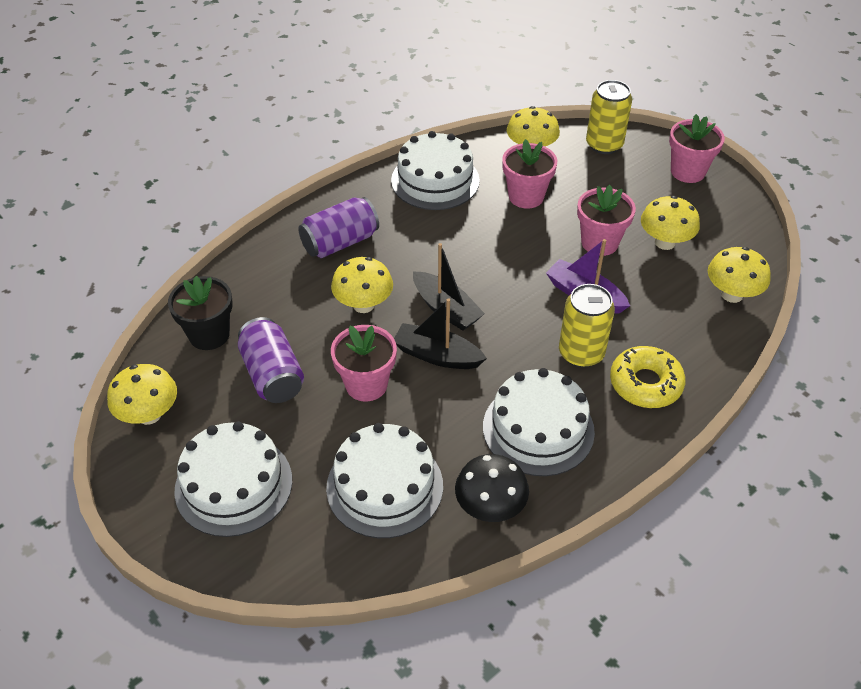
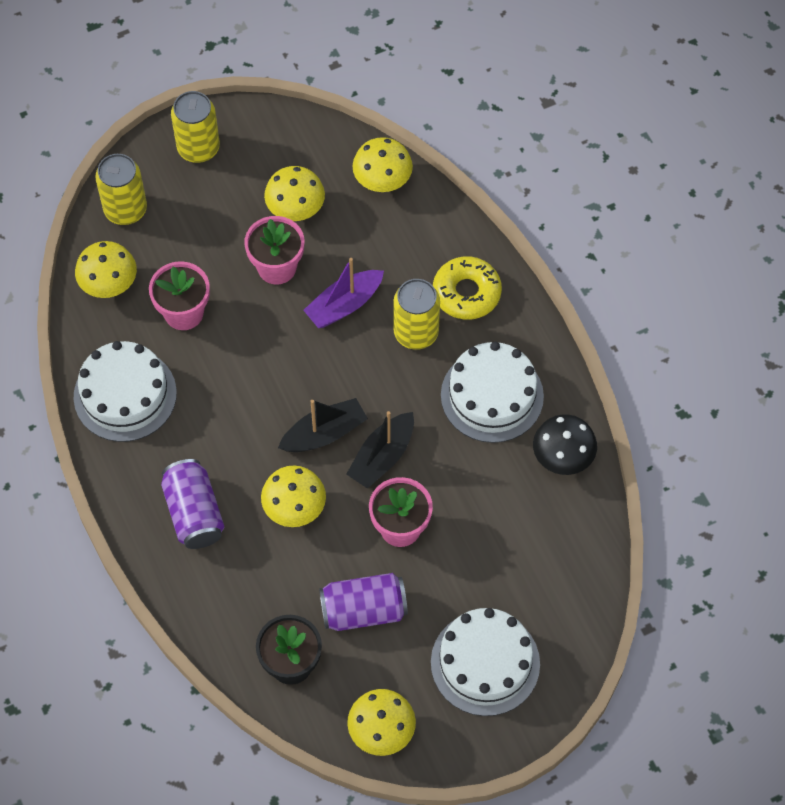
camera: 75 degrees left, 15 degrees up
white cake [326,423,443,538] -> none
pink flower pot [669,114,725,183] -> yellow can [171,91,220,163]

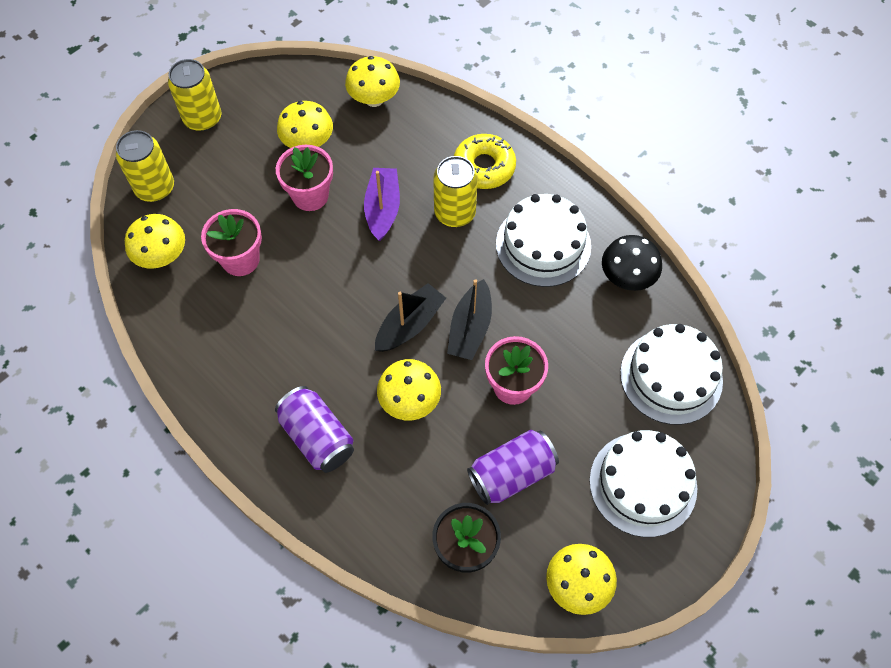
camera: 20 degrees left, 0 degrees up
white cake [74,341,177,442] -> white cake moved to [620,324,723,425]
purple boat [303,258,384,328] -> purple boat turned 150 degrees clockwise [364,168,400,241]

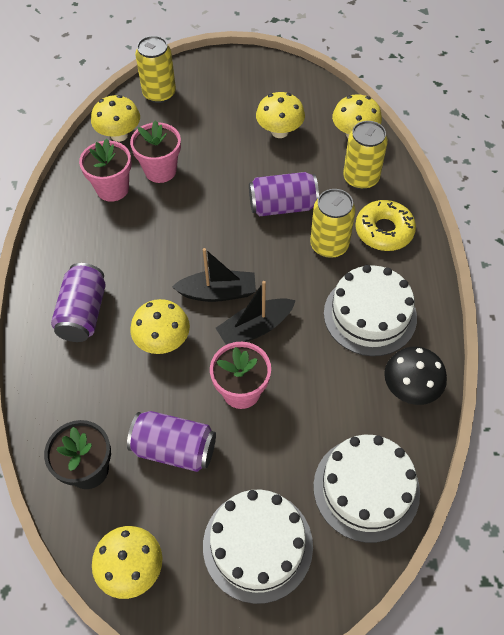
camera: 45 degrees right, 5 degrees down
yellow can [168,59,221,131] -> yellow can moved to [343,121,388,189]
pink flower pot [276,145,333,211] -> pink flower pot moved to [79,139,132,202]
purple boat [364,168,400,241] -> purple can [249,172,319,216]

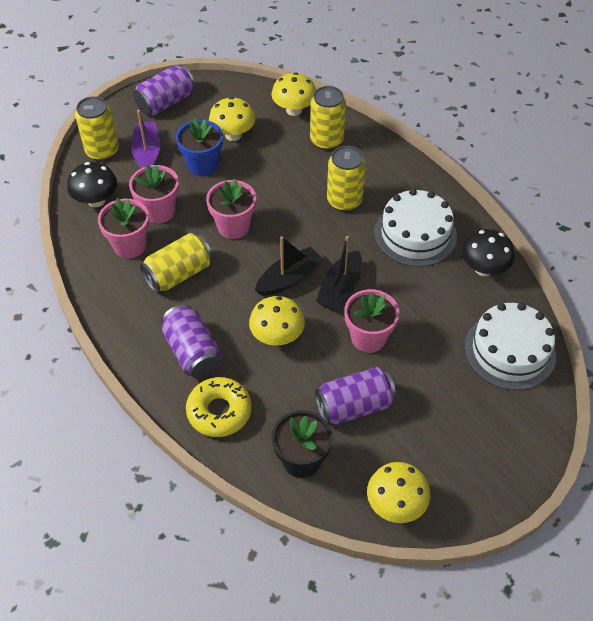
camera: 35 degrees left, 5 degrees down
yellow mushroom [91,95,140,142] -> black mushroom [67,162,117,207]
white cake [203,489,313,604] -> none
purple can [249,172,319,216] -> purple can moved to [133,65,195,116]
yellow donut [355,200,416,251] -> yellow donut moved to [186,377,252,437]
none -> purple boat [131,110,160,168]
none -> yellow can [140,233,213,293]
none -> blue flower pot [176,117,223,177]
none -> pink flower pot [206,179,256,239]

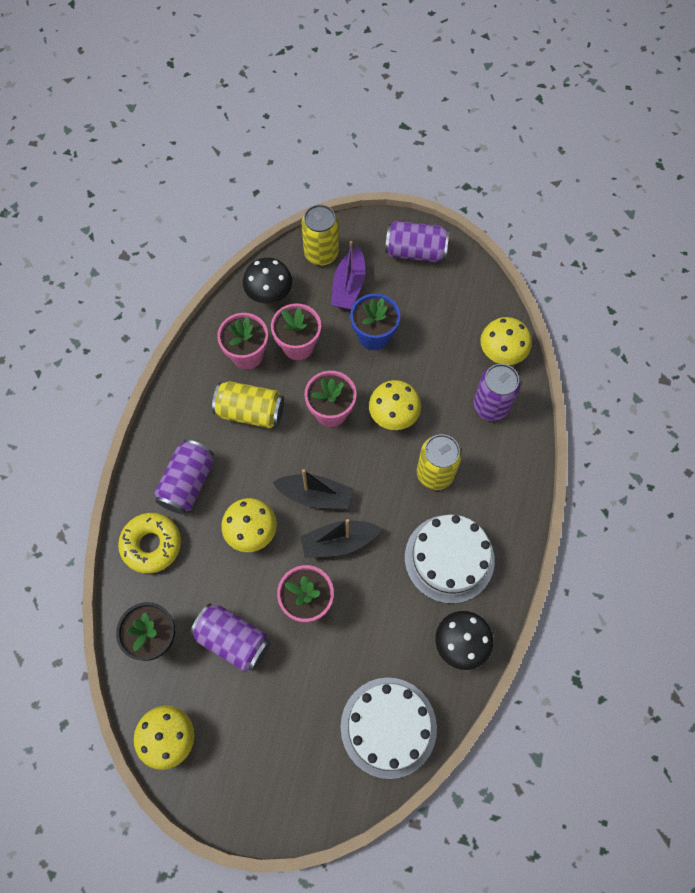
camera: 50 degrees right, 15 degrees up
purple boat [131,110,160,168] -> purple boat turned 150 degrees clockwise [331,241,365,309]
yellow mushroom [209,97,255,141] -> yellow mushroom moved to [369,380,421,430]
yellow can [310,86,346,150] -> purple can [473,364,521,421]

